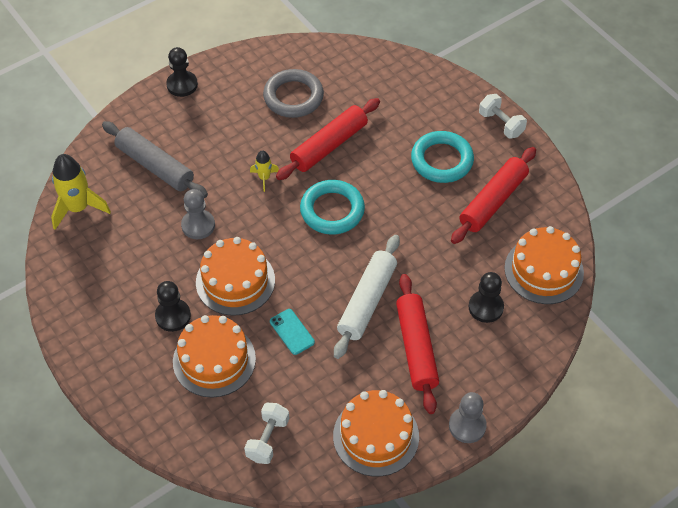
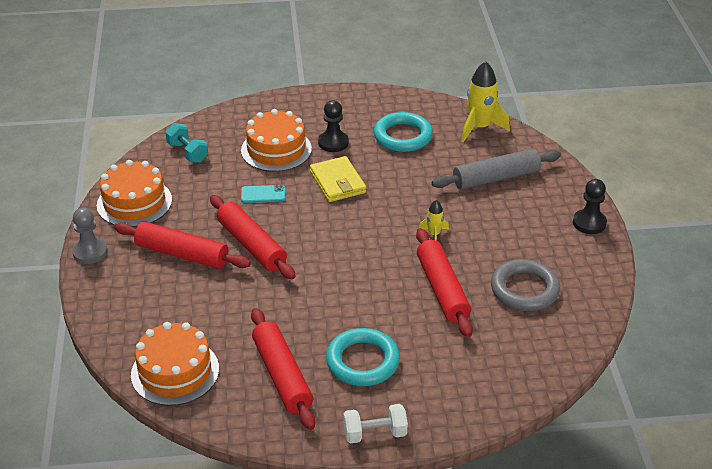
camera: 120 degrees right, 15 degrees down
grey pawn [181,189,215,239] -> none
orange cake [196,237,275,316] -> yellow wallet [310,156,366,202]
white dumbbell [244,403,289,464] -> turquoise dumbbell [165,123,208,163]
turquoise ring [300,180,365,235] -> turquoise ring moved to [374,112,433,152]
white rolling pin [334,235,400,359] -> red rolling pin [210,195,295,279]
black pawn [469,272,504,323] -> none

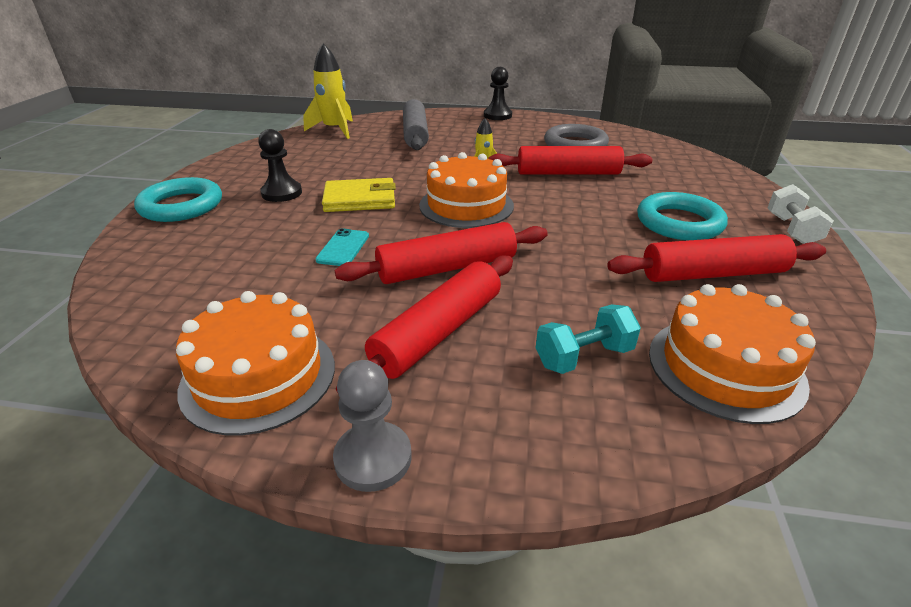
camera: 75 degrees left, 5 degrees down
turquoise dumbbell [165,123,208,163] -> turquoise dumbbell moved to [536,304,641,374]
orange cake [241,109,312,172] -> orange cake moved to [419,152,514,228]
turquoise ring [374,112,433,152] -> turquoise ring moved to [134,177,222,222]

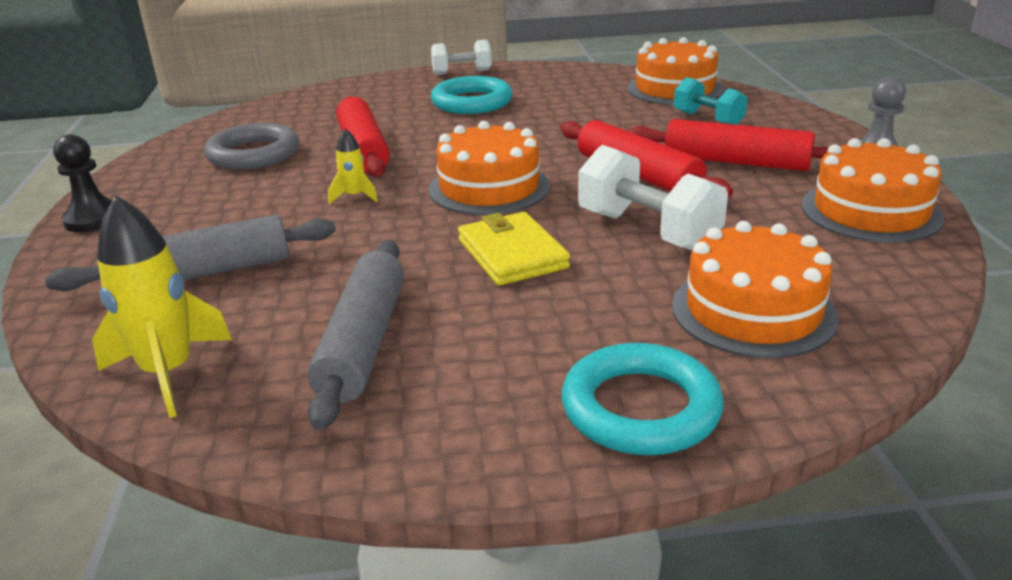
camera: 105 degrees left, 5 degrees down
black pawn [258,129,302,202] -> none
turquoise phone [315,229,369,266] -> white dumbbell [578,145,728,250]
red rolling pin [607,234,826,282] -> none
none -> grey rolling pin [307,240,404,430]
none -> orange cake [672,221,839,358]

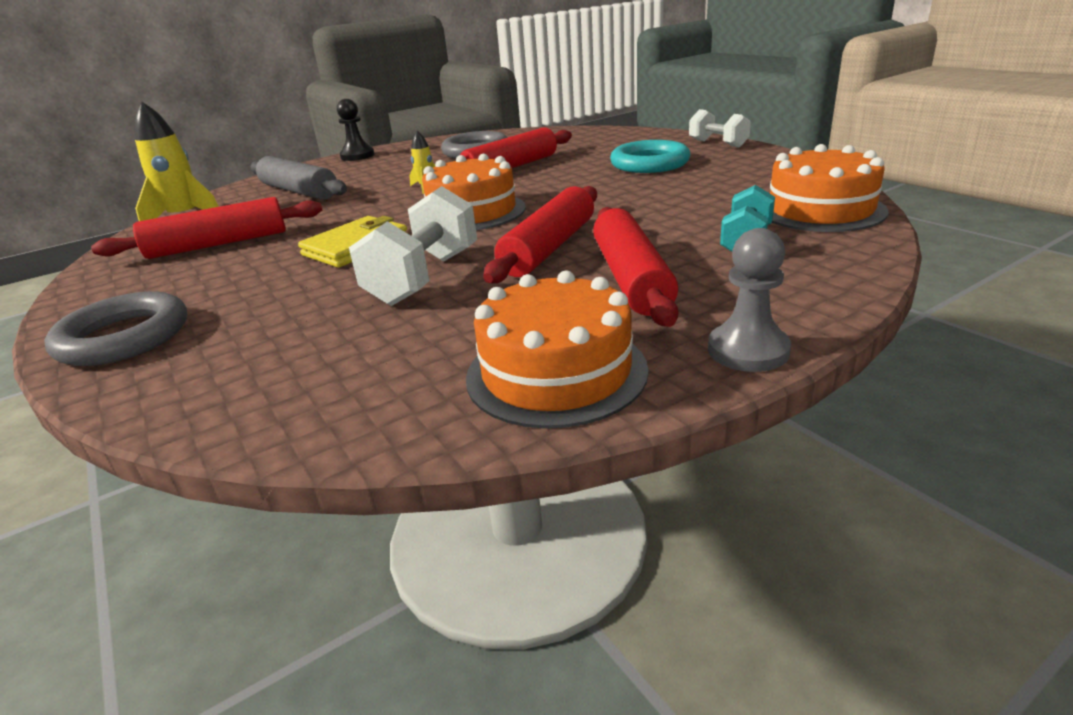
camera: 65 degrees right, 0 degrees up
grey rolling pin [307,240,404,430] -> red rolling pin [91,197,322,259]
turquoise ring [562,343,724,455] -> grey ring [45,291,187,366]
orange cake [672,221,839,358] -> none

